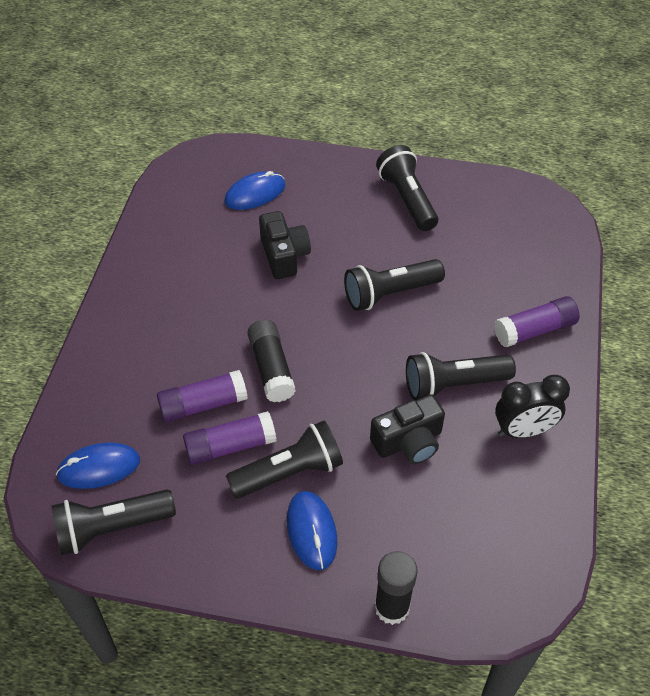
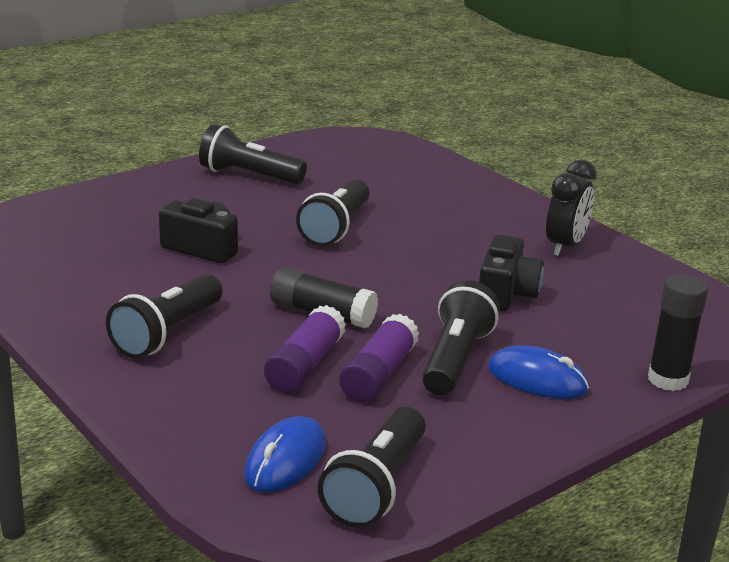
camera: 50 degrees left, 25 degrees down
blue mouse [224,171,285,210] -> none
black flashlight [406,352,516,400] -> black flashlight moved to [106,274,223,358]
purple glue stick [494,296,580,347] -> none

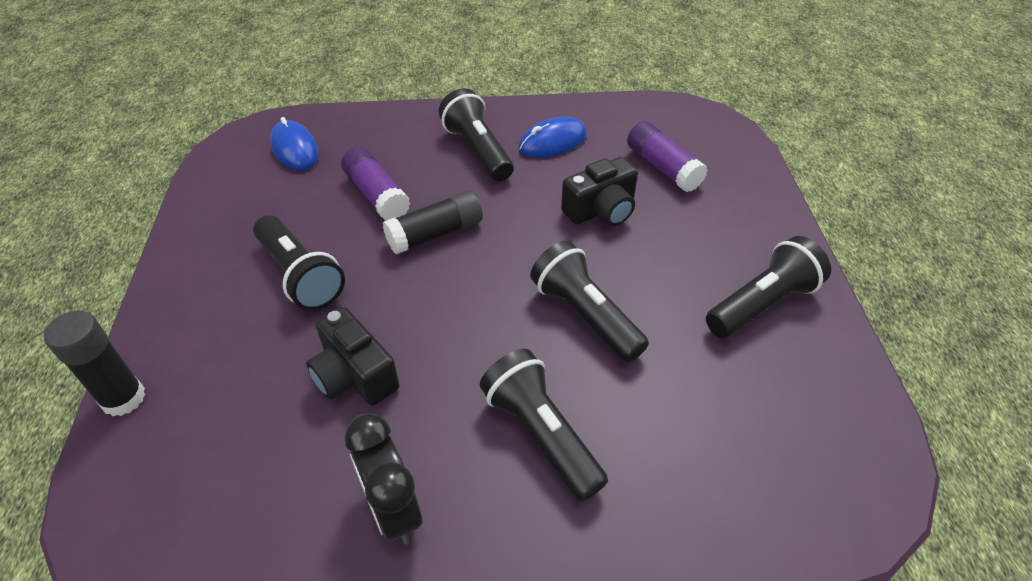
camera: 125 degrees right, 20 degrees up
black flashlight [318,407,426,528] -> black flashlight moved to [480,349,608,501]
purple glue stick [339,314,419,402] -> purple glue stick moved to [627,121,708,192]
blue mouse [488,346,589,399] -> blue mouse moved to [518,117,587,158]

